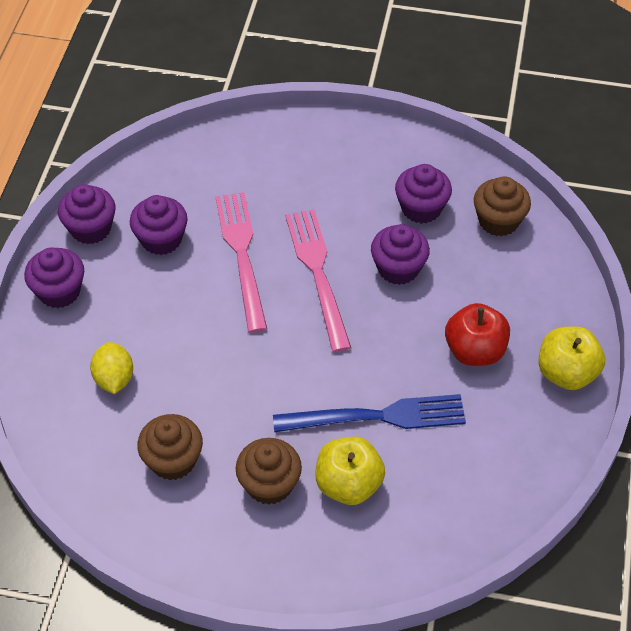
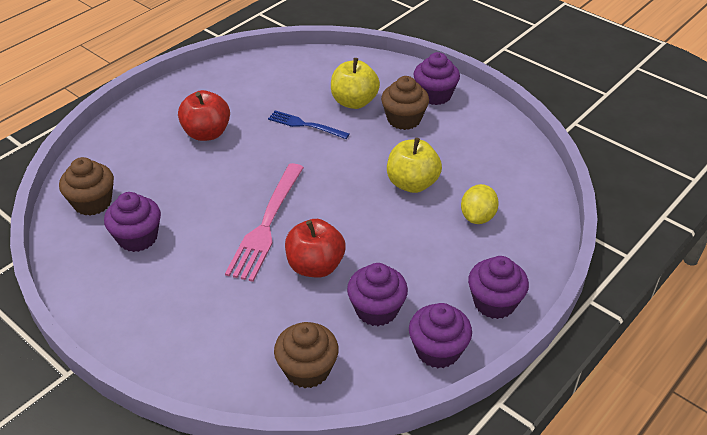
camera: 150 degrees left, 10 degrees down
brown cupcake [137,414,203,480] -> brown cupcake moved to [274,322,339,388]
pink fork [215,192,267,333] -> red apple [285,219,346,278]
blue fork [273,394,466,432] -> blue fork [268,110,350,139], size x0.59
purple cupcake [371,224,430,285] -> purple cupcake moved to [413,52,460,105]
yellow apple [538,327,605,390] -> yellow apple moved to [387,138,442,193]

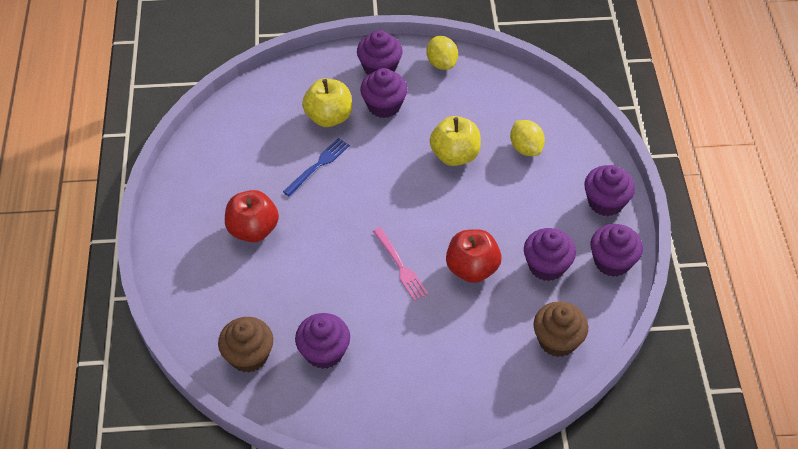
camera: 45 degrees left, 10 degrees up
pink fork [225,163,304,282] -> pink fork [373,227,428,301], size x0.59
blue fork [268,110,350,139] -> blue fork turned 150 degrees clockwise [283,138,350,197]
brown cupcake [381,76,429,130] -> purple cupcake [360,68,407,118]
none -> yellow lemon [426,36,458,70]

